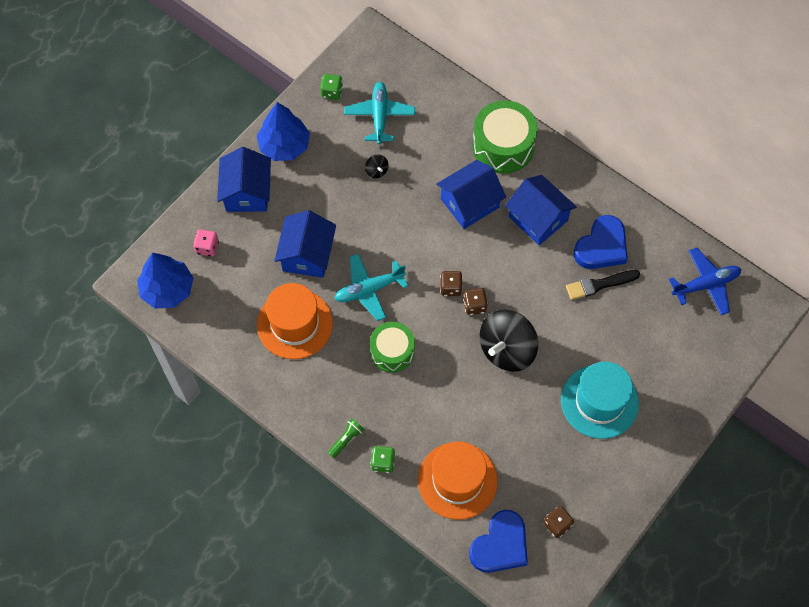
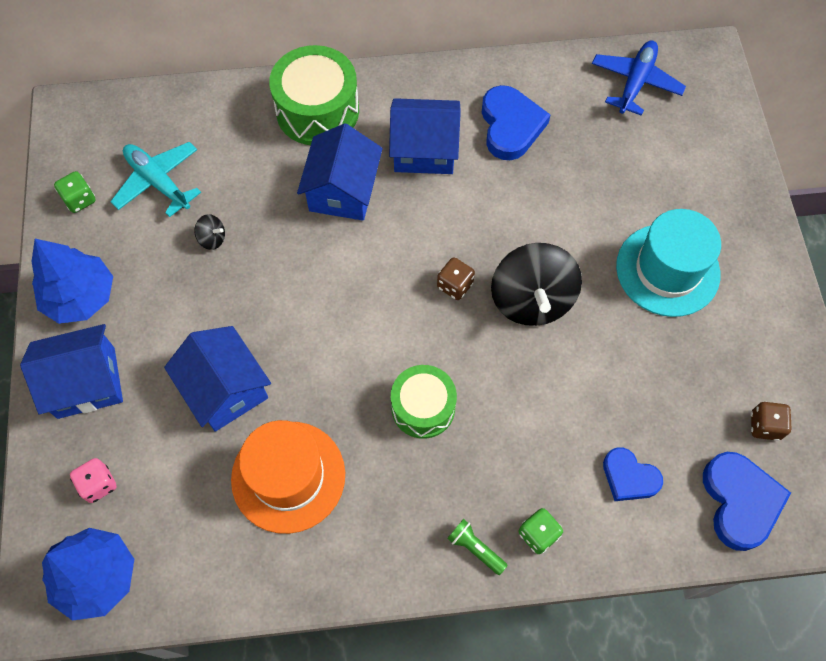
camera: 45 degrees left, 0 degrees up
blue house [217,147,271,212] -> blue house turned 60 degrees counterclockwise [20,324,123,419]
green flashlight [328,418,364,458] -> green flashlight turned 45 degrees counterclockwise [447,519,508,575]
turquoise plane [335,254,408,321] -> none
orange hat [418,441,498,520] -> blue heart [603,447,663,501]
brown dice [440,271,463,296] -> none
black brush [566,270,640,300] -> none

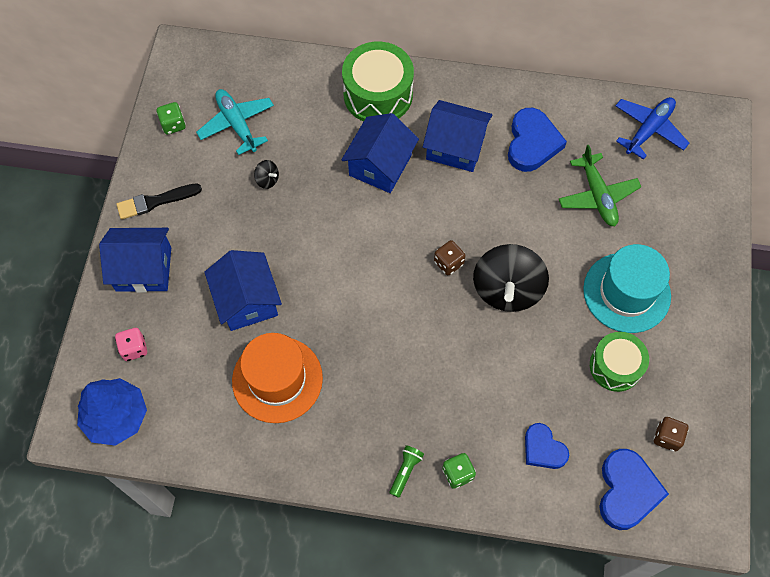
camera: 15 degrees right, 0 degrees up
blue tree [32,239,113,324] -> black brush [116,183,202,220]
green drum [391,365,457,439] -> green drum moved to [590,332,649,392]
green flashlight [447,519,508,575] -> green flashlight turned 60 degrees clockwise [390,445,424,498]
none -> green plane [559,145,641,226]

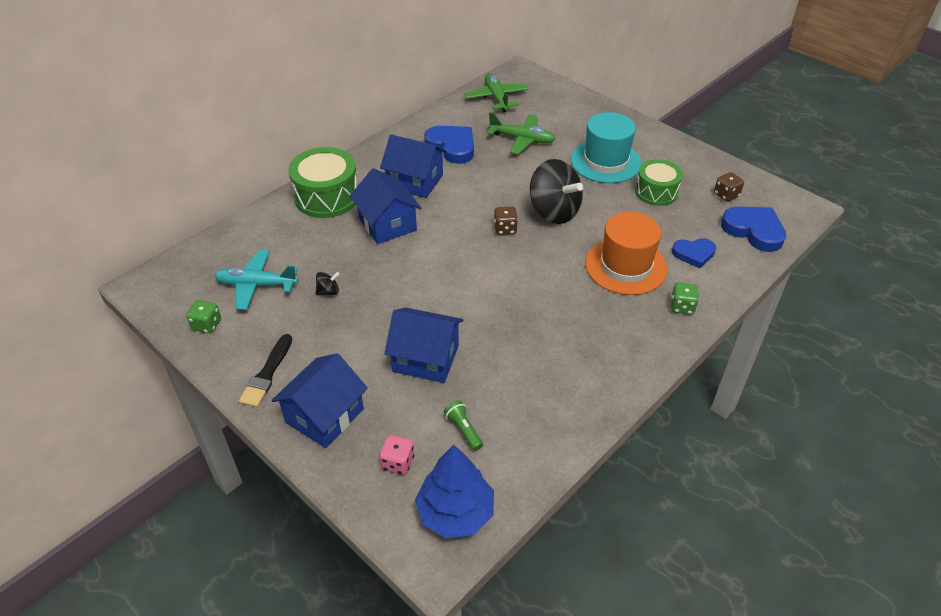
camera: 55 degrees left, 20 degrees down
orange hat [232,333,323,423] -> orange hat moved to [585,212,667,295]
green flashlight [390,445,424,498] -> green flashlight moved to [444,400,483,451]
blue house [423,100,492,172] -> blue house turned 60 degrees clockwise [380,134,447,198]
blue plane [615,97,689,160] -> green plane [465,73,529,112]

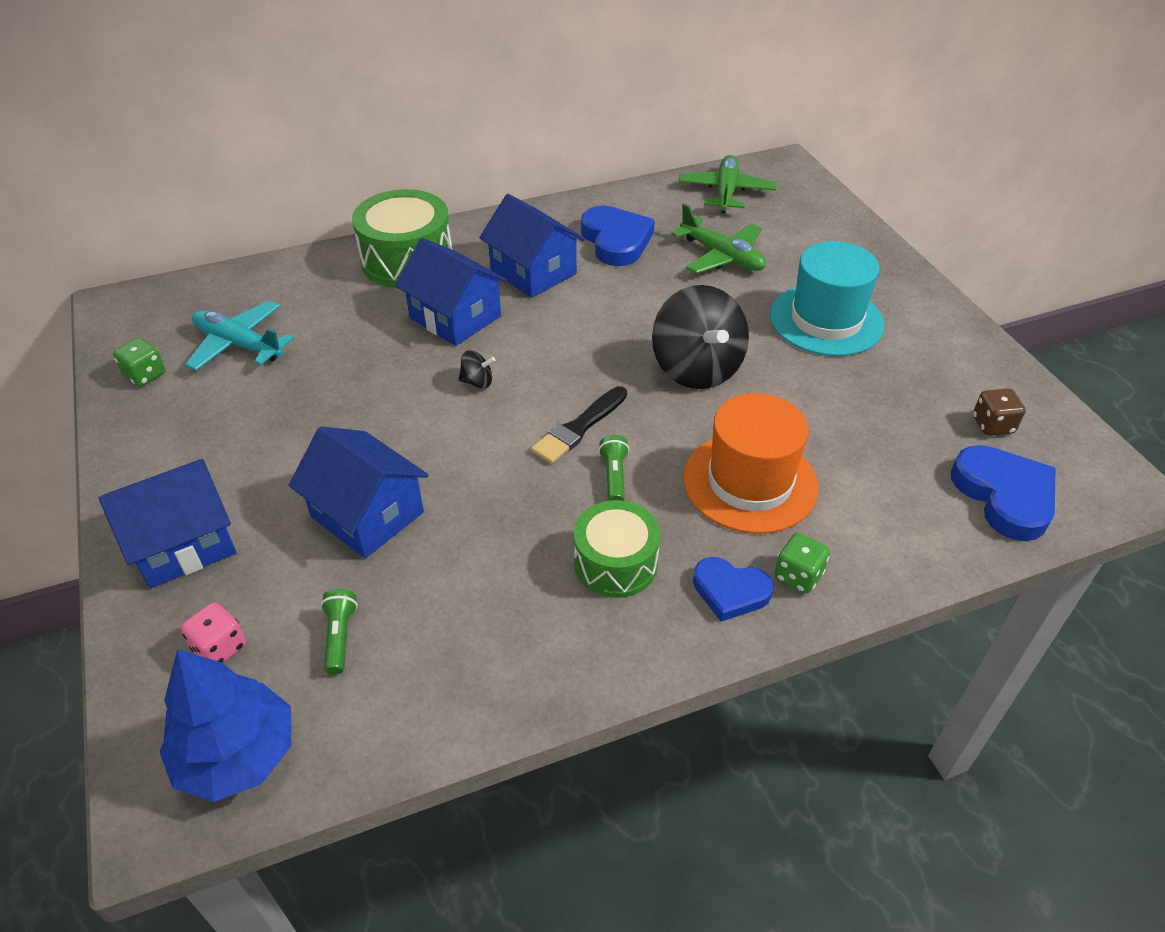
camera: 25 degrees right, 0 degrees up
black brush [239,334,292,407] -> black brush moved to [531,386,627,464]
black spinning top [316,272,340,295] -> black spinning top moved to [459,350,496,389]
blue house [350,168,422,244] -> blue house turned 45 degrees counterclockwise [395,238,507,346]
brown dice [494,207,518,235] -> none
green drum [635,159,683,206] -> green drum moved to [574,500,661,598]
blue heart [672,238,716,268] -> blue heart moved to [693,557,773,622]
none -> green flashlight [598,435,629,501]

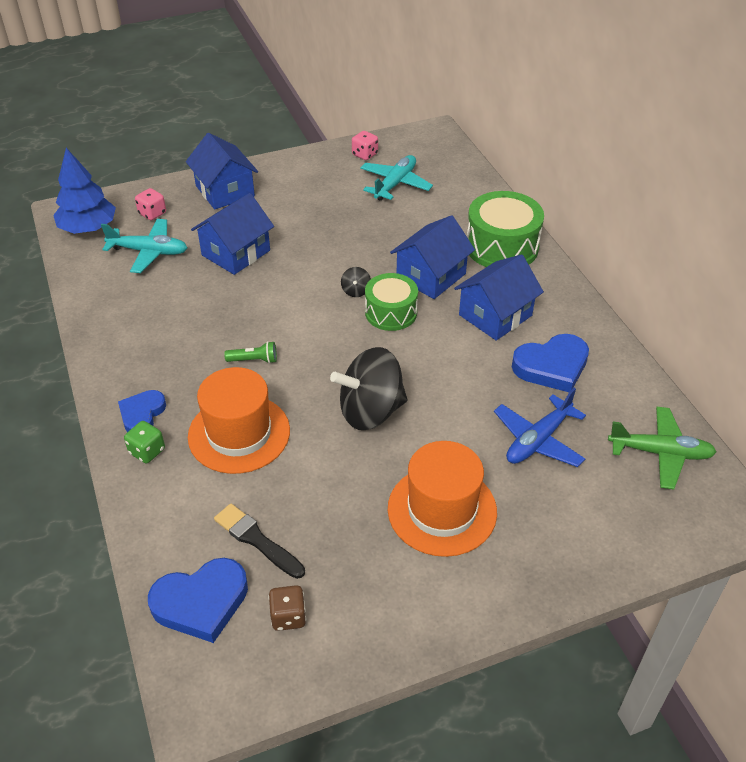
camera: 90 degrees right, 0 degrees up
green dice [113,338,165,387] -> pink dice [352,131,378,160]
green flashlight [321,589,358,675] -> turquoise plane [101,219,187,273]
black brush [531,386,627,464] -> black brush moved to [214,504,305,579]
green drum [574,500,661,598] -> green drum moved to [365,273,418,331]
green plane [671,204,766,274] -> blue plane [494,388,586,467]
turquoise hat [770,241,885,356] -> orange hat [388,441,497,557]

